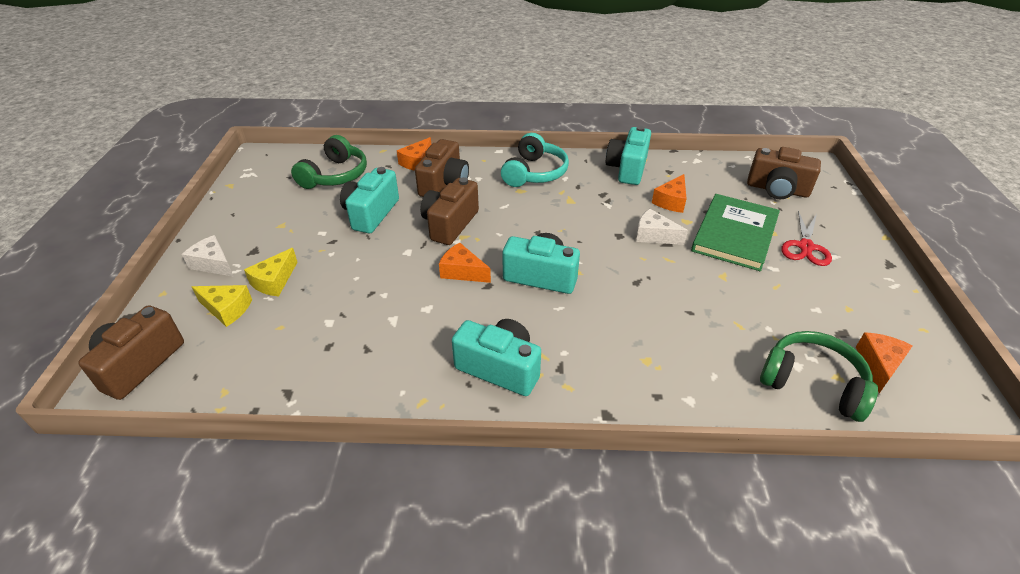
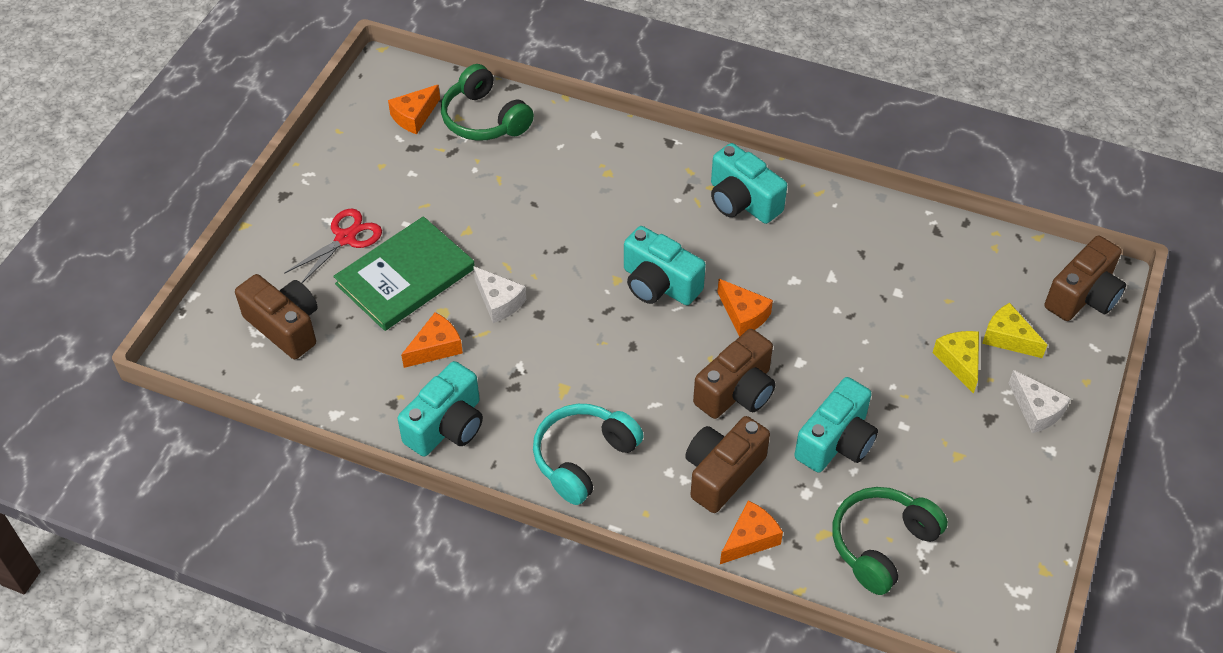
camera: 160 degrees left, 10 degrees up
yellow cheese [244,248,298,296] -> yellow cheese turned 60 degrees counterclockwise [933,331,979,394]

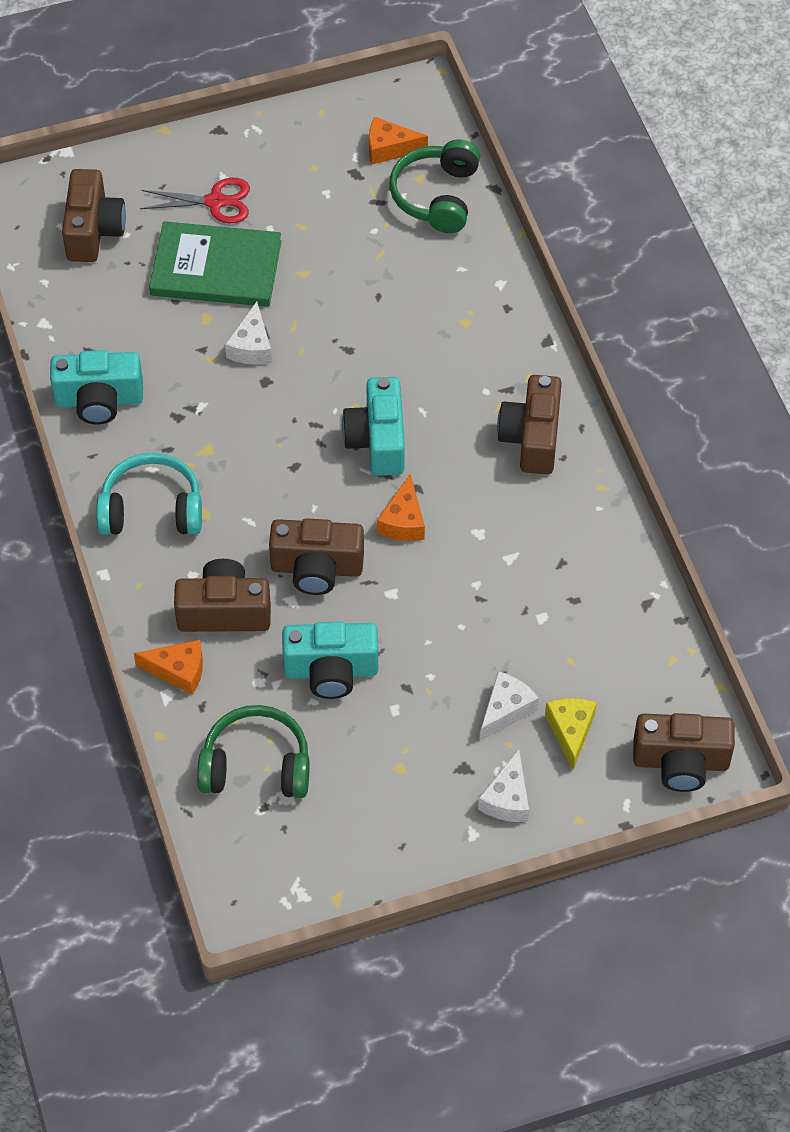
camera: 50 degrees right, 5 degrees up
orange cheese [401,312,463,368] -> none
turquoise camera [711,143,787,224] -> brown camera [497,375,562,474]
yellow cheese [933,331,979,394] -> white cheese [480,671,539,741]

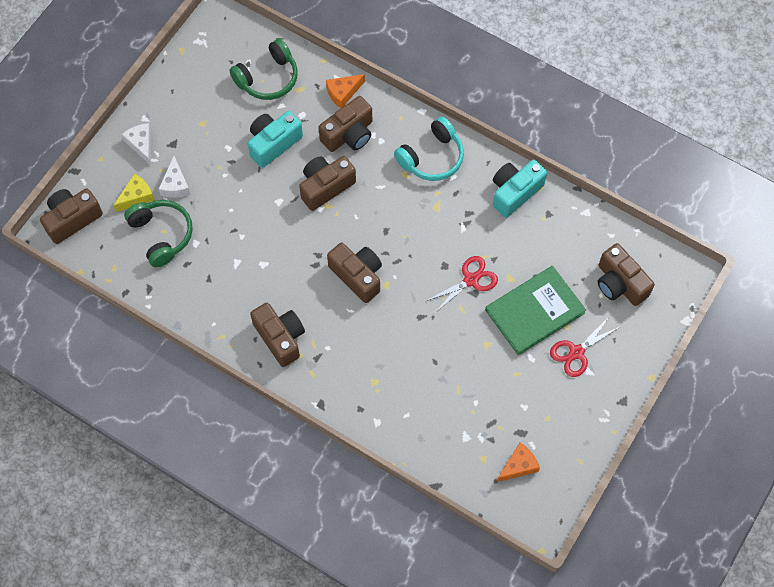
camera: 140 degrees right, 10 degrees up
white cheese [225,301,272,364] -> red scissors [426,256,498,314]
turquoise camera [342,377,405,476] -> brown camera [327,243,382,303]
orange cheese [377,474,425,541] -> none
green headphones [389,139,480,233] -> green headphones moved to [124,200,193,267]
yellow cheese [545,698,597,770] -> yellow cheese turned 90 degrees counterclockwise [113,173,155,212]

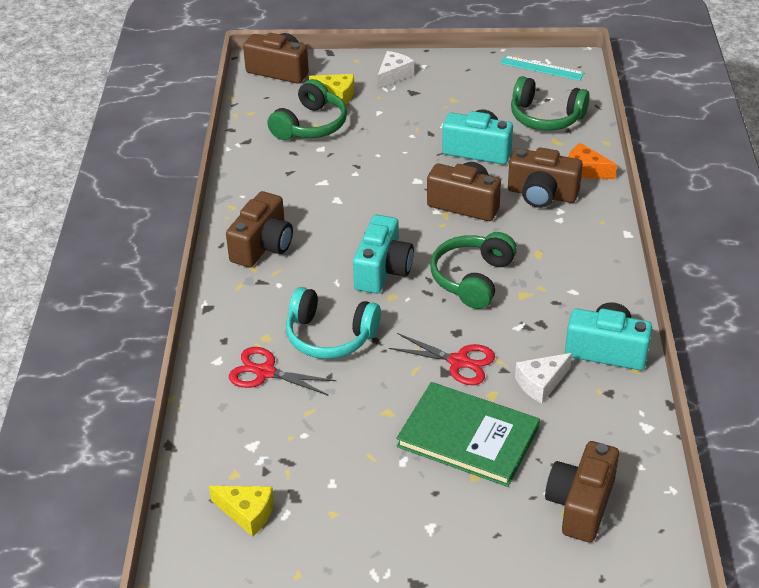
camera: 60 degrees right, 25 degrees down
white cheese [159,156,190,198] -> white cheese moved to [515,353,572,403]
brown camera [327,243,382,303] -> turquoise camera [353,215,414,294]
turquoise headphones [394,116,464,181] -> turquoise headphones moved to [286,287,381,359]
orange cheese [497,443,540,482] -> yellow cheese [209,486,274,537]
red scissors [550,316,621,377] -> red scissors moved to [229,347,337,396]
none -> green headphones [430,232,517,309]
none -> turquoise ruler [500,55,585,81]

